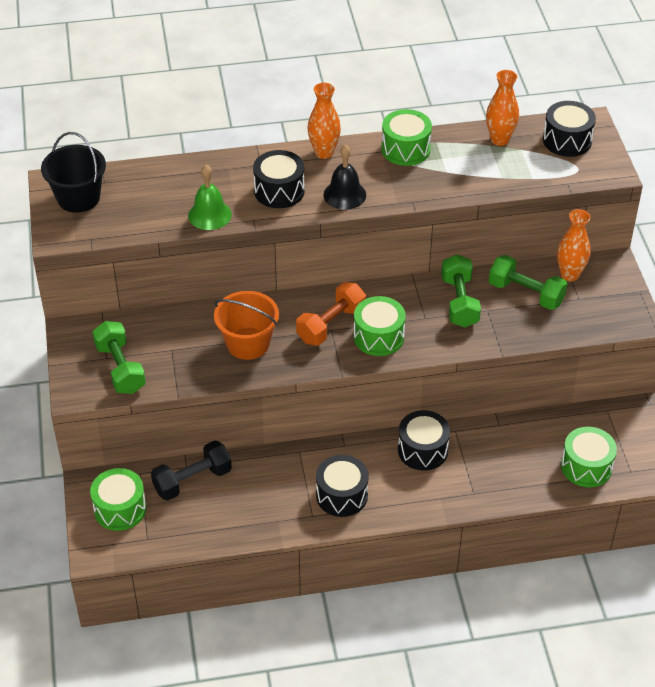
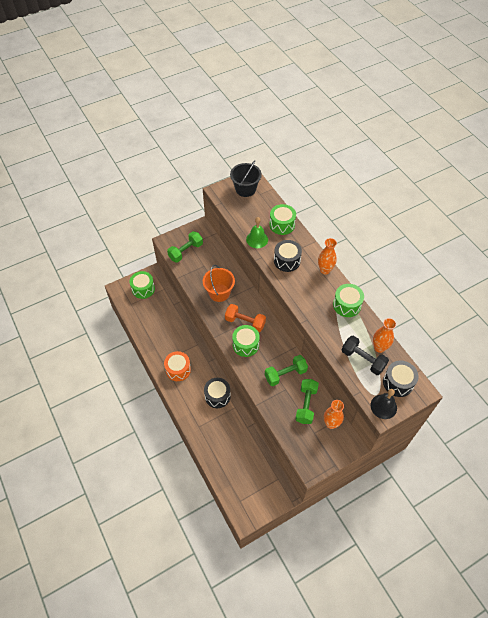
camera: 70 degrees right, 10 degrees up
black dumbbell [151,441,232,501] -> black dumbbell moved to [342,336,389,375]
black drum [316,455,369,517] -> orange drum [164,351,191,381]
black bell [323,144,366,210] -> black bell moved to [371,389,397,419]
green drum [561,427,617,487] -> green drum moved to [269,204,296,235]

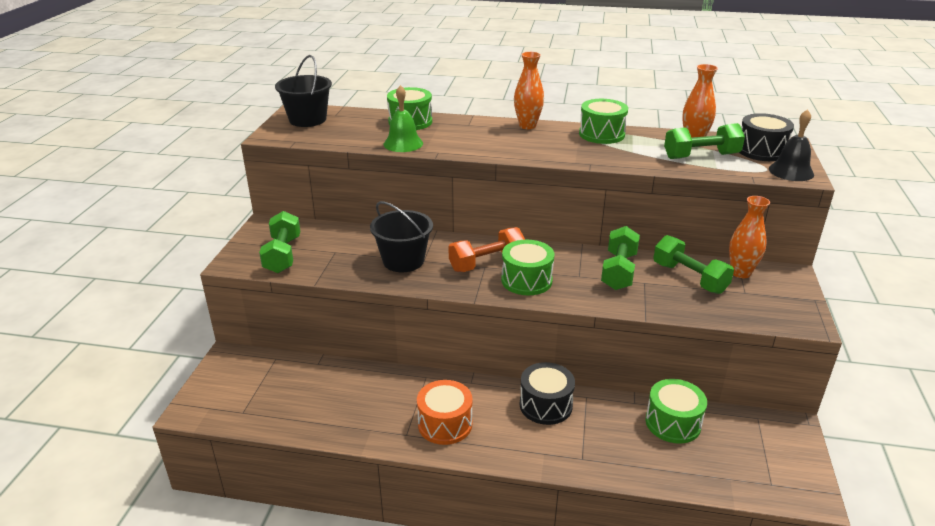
camera: 50 degrees left, 25 degrees down
green drum [130,271,155,299] -> green drum moved to [645,379,707,444]
orange bucket [203,265,235,302] -> black bucket [370,201,433,272]
black drum [274,240,302,272] -> none
black dumbbell [342,336,389,375] -> green dumbbell [664,123,745,159]

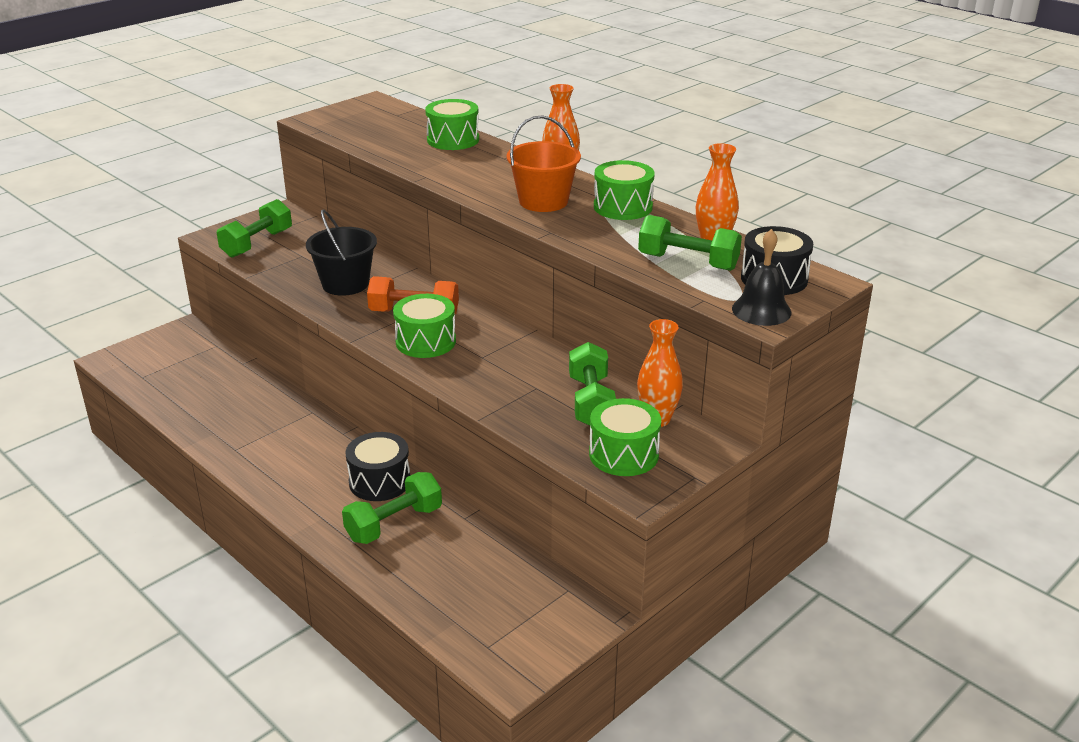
camera: 35 degrees right, 0 degrees up
black bucket [275,55,332,127] -> none
green bell [384,85,423,152] -> none
orange drum [417,380,473,445] -> none
green dumbbell [601,226,640,290] -> green dumbbell moved to [342,472,442,544]
green drum [645,379,707,444] -> green drum moved to [589,398,661,476]
none -> orange bucket [506,115,581,212]

